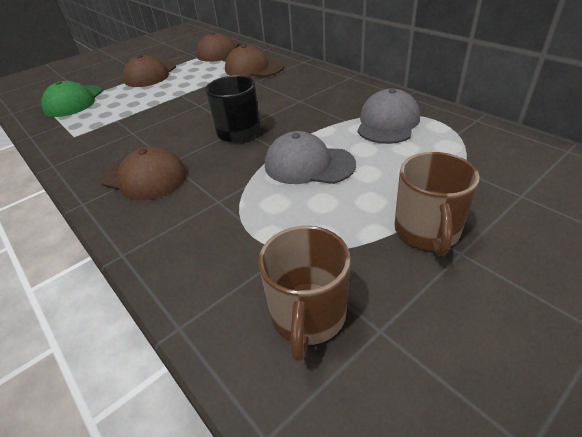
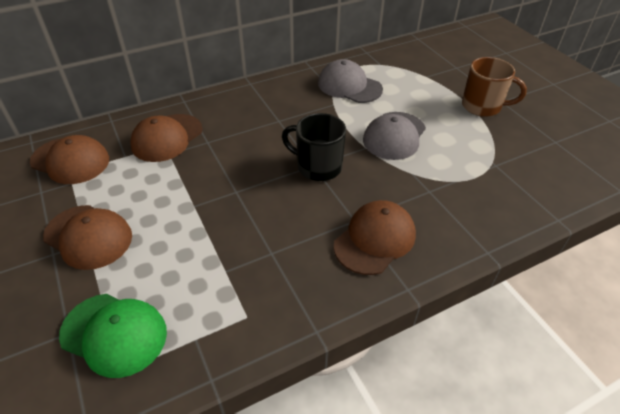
camera: 80 degrees left, 5 degrees up
brown mug [258,226,351,362] -> none

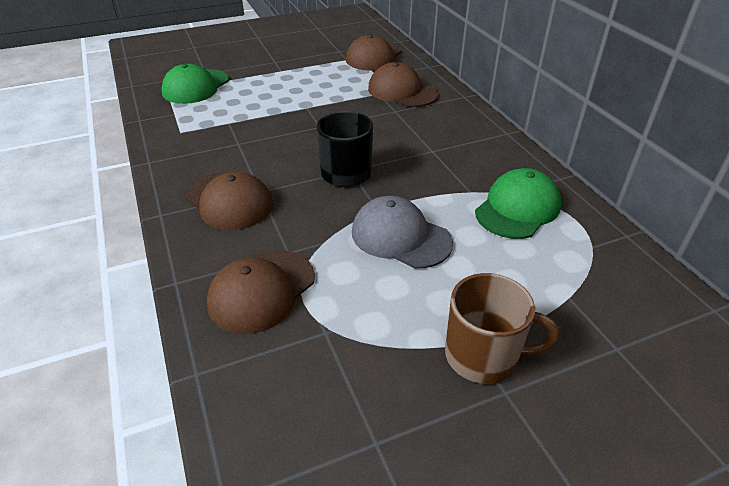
camera: 95 degrees right, 5 degrees down
brown cap [43,205,132,270] -> brown cap moved to [207,250,315,334]
grey cap [318,59,383,103] -> green cap [475,168,561,239]
brown mug [462,57,527,117] -> brown mug turned 105 degrees counterclockwise [445,273,560,384]

